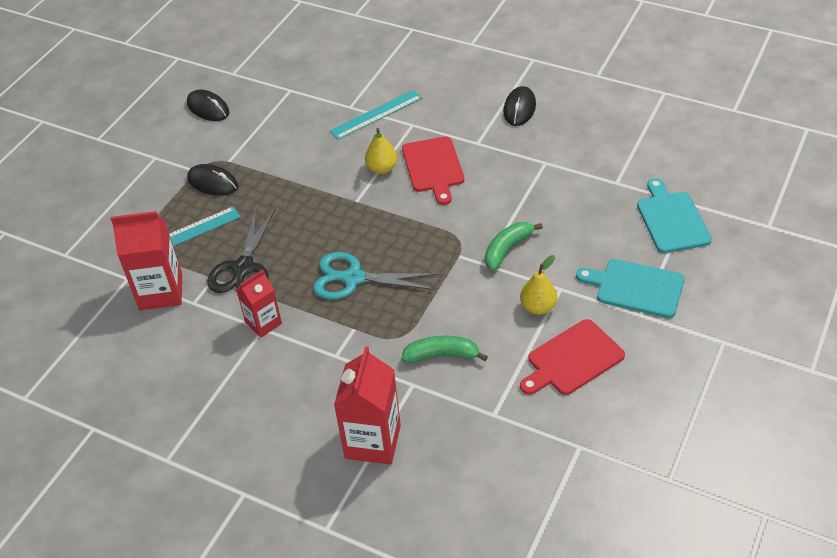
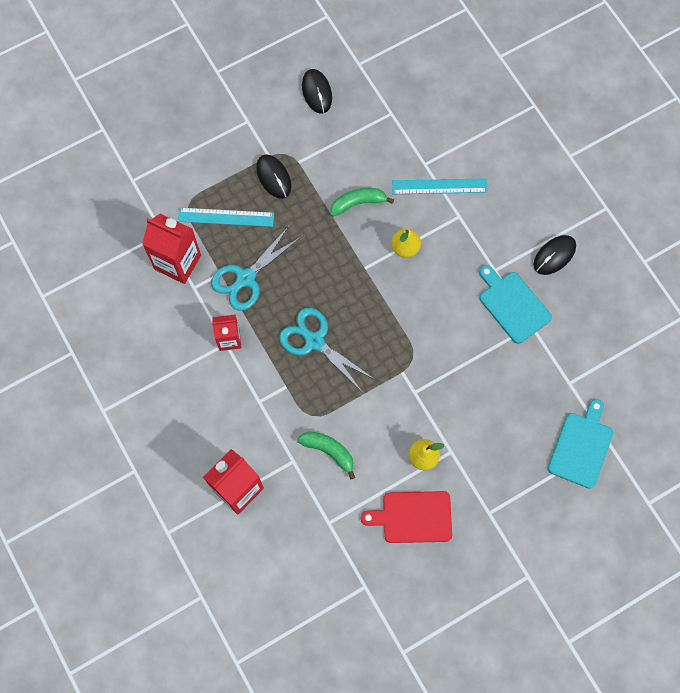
camera: 30 degrees right, 25 degrees up
black scissors [207,209,275,293] -> turquoise scissors [211,226,301,311]
red cutting board [402,136,464,205] -> none
green banana [485,222,543,271] -> green banana moved to [331,188,394,217]
turquoise cutting board [576,259,684,318] -> turquoise cutting board moved to [479,265,552,344]

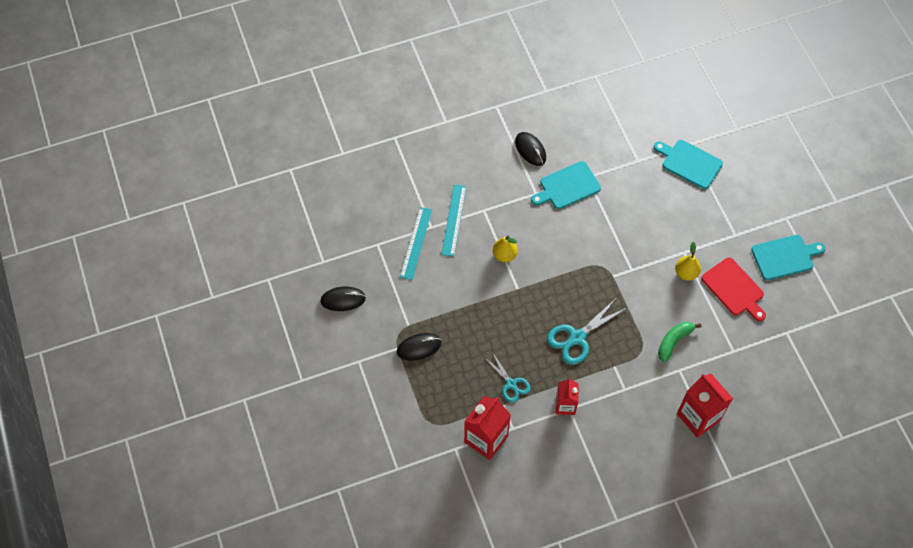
camera: 80 degrees left, 10 degrees down
turquoise ruler [178,208,274,227] -> turquoise ruler moved to [400,207,432,280]
turquoise scissors [211,226,301,311] -> turquoise scissors [484,352,531,403], size x0.64
green banana [331,188,394,217] -> none
red cutting board [361,491,452,543] -> red cutting board turned 45 degrees counterclockwise [701,257,766,321]
none -> turquoise cutting board [751,235,825,280]

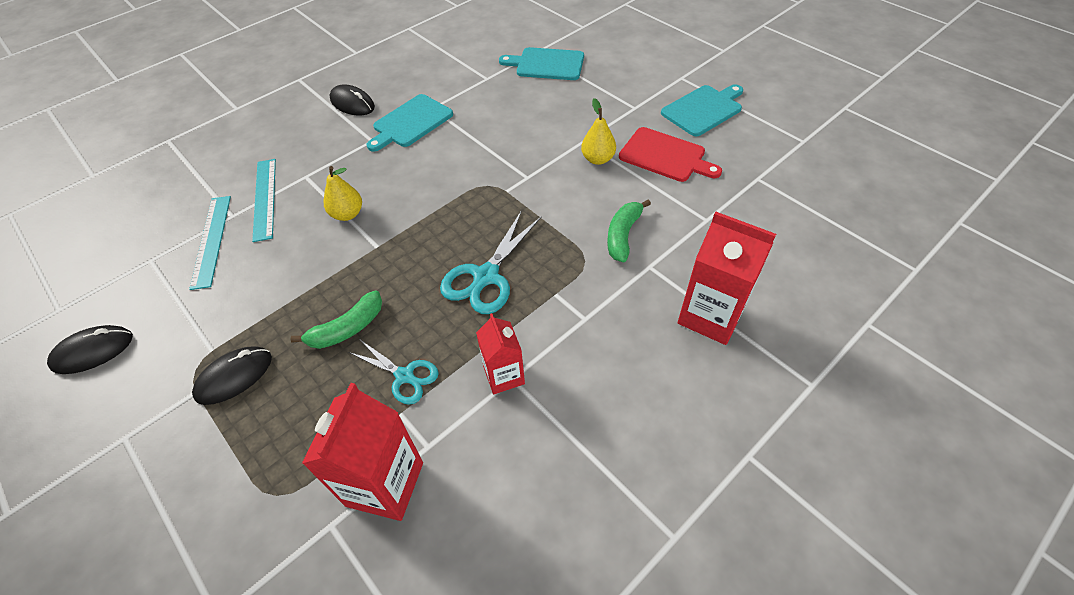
camera: 20 degrees left, 10 degrees down
none -> green banana [290,291,382,349]

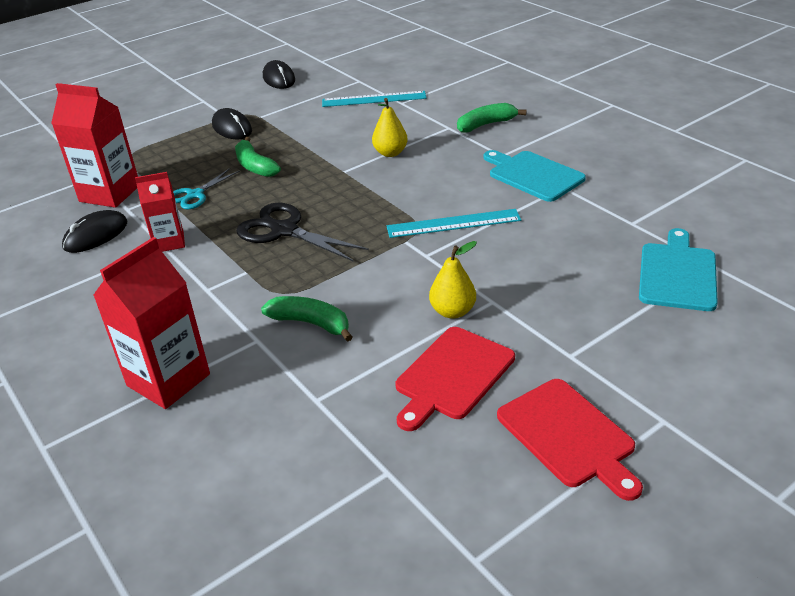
camera: 95 degrees right, 15 degrees down
turquoise ruler [252,159,276,242] -> turquoise ruler moved to [387,209,521,238]
black mouse [329,84,375,116] -> black mouse moved to [62,210,127,253]
turquoise scissors [440,210,541,314] -> black scissors [236,203,369,262]
turquoise cutting board [661,84,743,136] -> red cutting board [497,379,643,501]
none -> green banana [457,103,527,133]

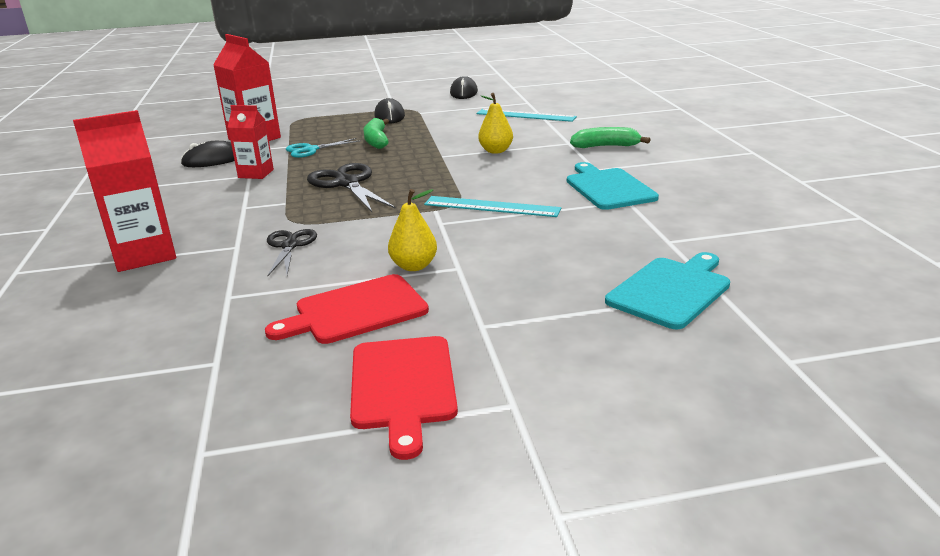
camera: 25 degrees right, 10 degrees down
green banana [261,296,353,342] -> black scissors [267,229,317,276]

